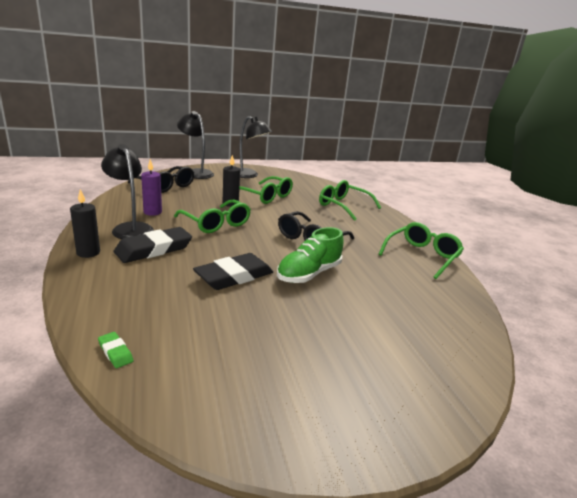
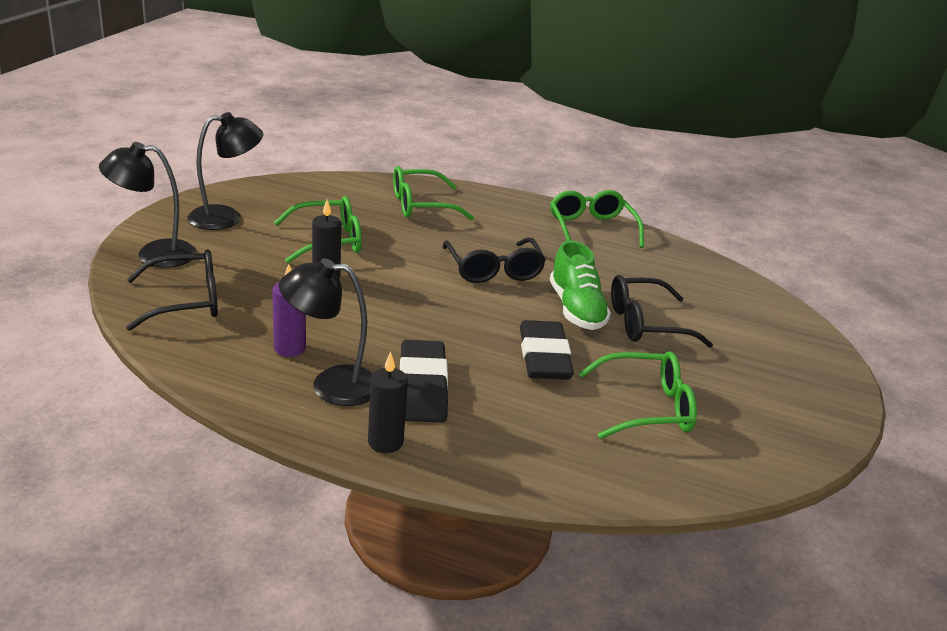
camera: 55 degrees left, 5 degrees up
green eraser [98,332,133,368] -> none
green glasses [174,199,251,233] -> green glasses moved to [579,351,697,439]
none -> black glasses [611,275,713,348]

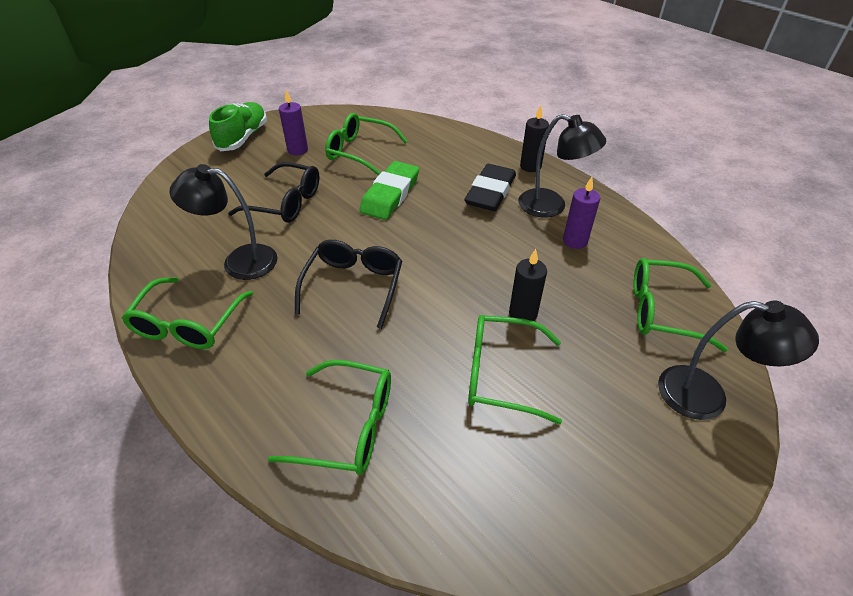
camera: 150 degrees left, 15 degrees up
black glasses [126,249,218,331] -> green glasses [633,258,728,352]
black lamp [188,112,263,230] -> black lamp moved to [169,164,277,280]
black eraser [520,320,574,380] -> green eraser [359,161,419,220]
green shoe [550,241,611,330] -> green shoe moved to [209,102,267,151]
none -> purple candle [279,90,308,155]

